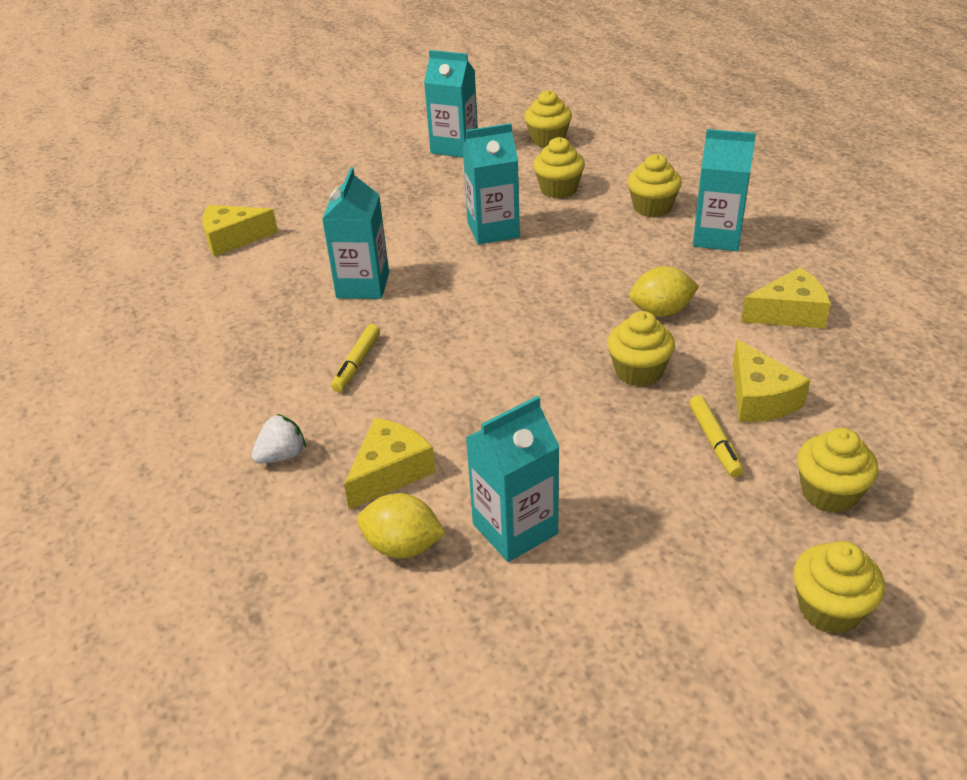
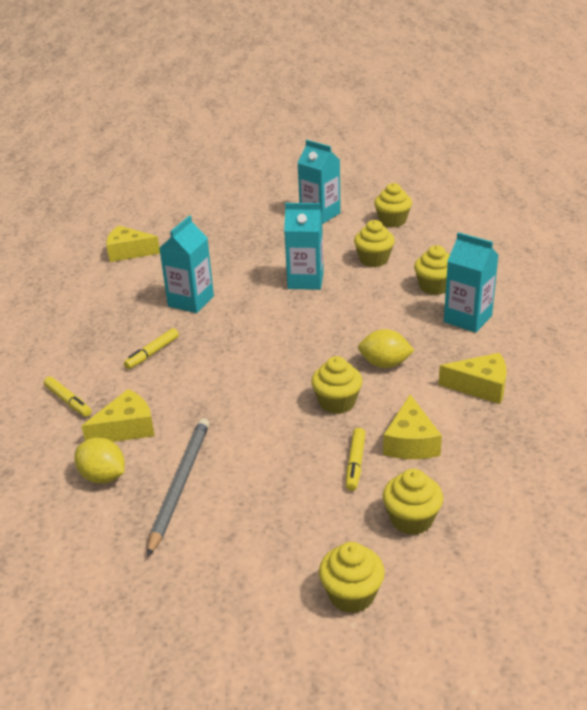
camera: 20 degrees right, 5 degrees down
white strawberry [252,414,306,464] -> yellow marker [44,377,92,417]
turquoise carton [465,396,560,562] -> grey pencil [147,418,209,557]

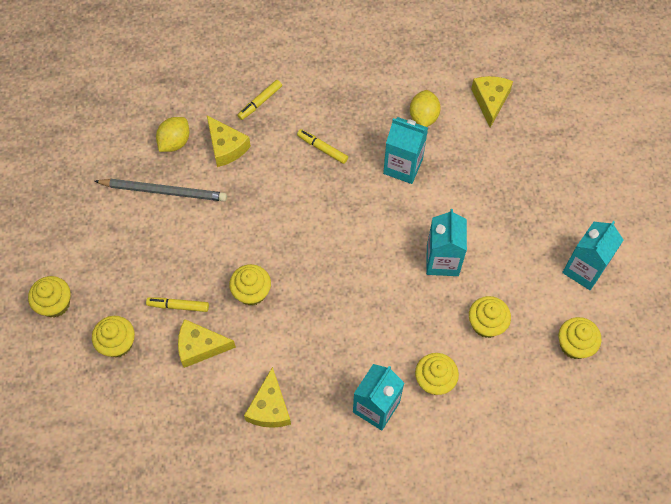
camera: 85 degrees right, 30 degrees up
yellow lemon [358,329,415,368] -> yellow lemon moved to [410,90,441,127]

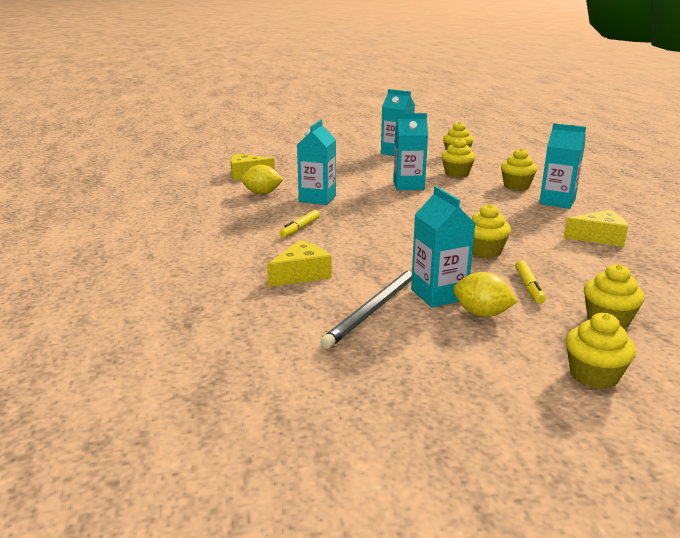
camera: 95 degrees left, 40 degrees down
grey pencil [94,179,227,201] -> grey pencil turned 150 degrees counterclockwise [320,269,412,349]
yellow lemon [156,117,190,152] -> yellow lemon moved to [453,272,518,317]
yellow cheese [178,319,236,368] -> none
yellow marker [237,80,282,120] -> none
none -> turquoise carton [411,186,476,307]

